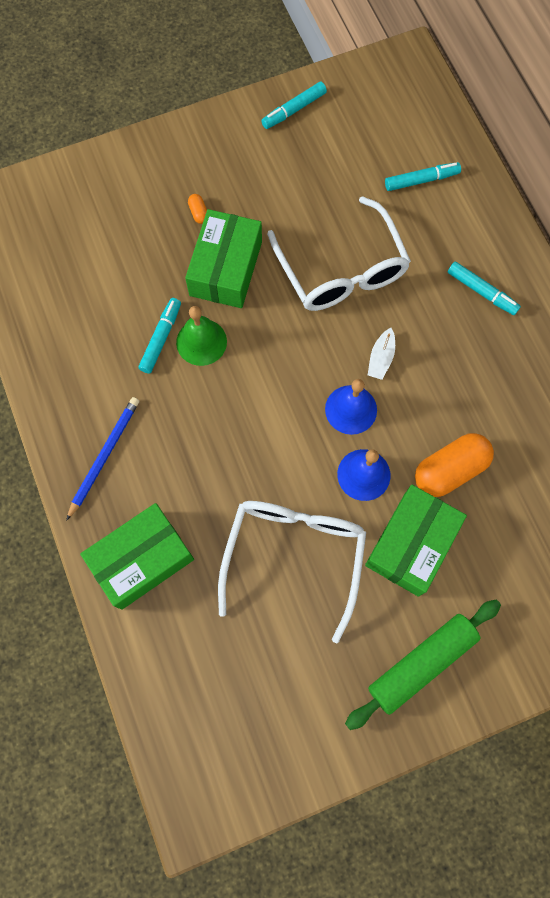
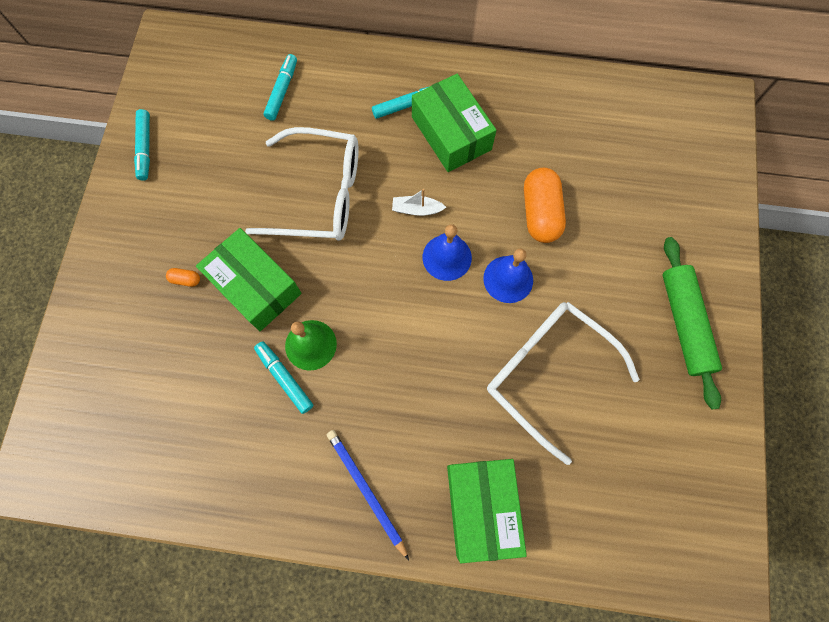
camera: 60 degrees left, 0 degrees up
green box [365,485,467,597] -> green box moved to [412,74,496,172]
white boat [368,328,395,380] -> white boat turned 135 degrees clockwise [392,189,446,216]

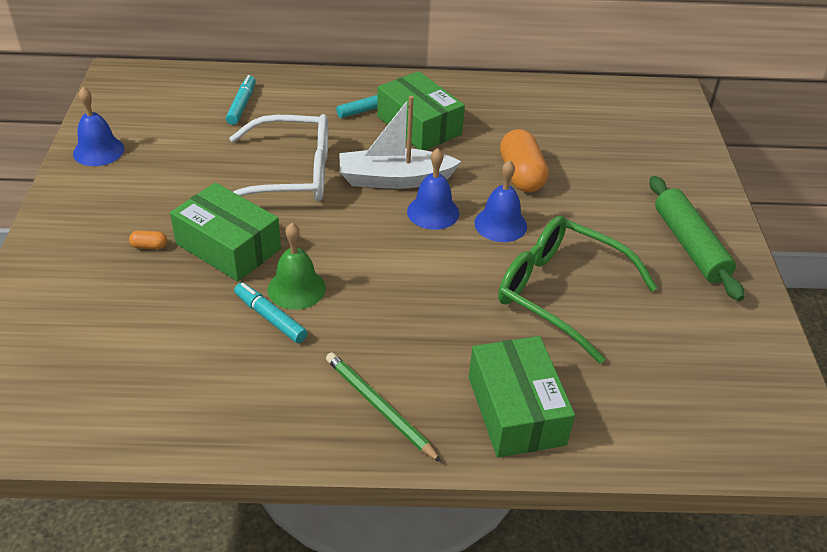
camera: 10 degrees left, 30 degrees down
turquoise marker [134,109,150,181] -> blue bell [73,87,124,166]
blue pencil [327,430,409,560] -> green pencil [326,352,441,462]
white boat [392,189,446,216] -> white boat [340,96,462,189], size x2.15
white glasses [487,302,640,465] -> green glasses [498,216,657,364]

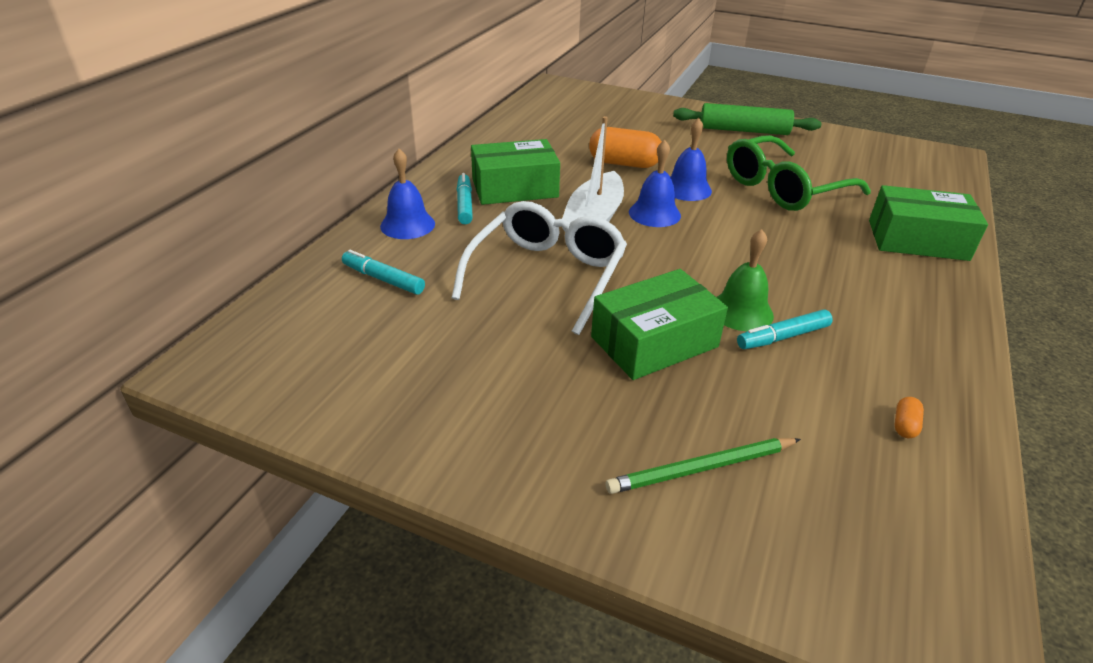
camera: 65 degrees left, 5 degrees down
blue bell [73,87,124,166] -> blue bell moved to [380,149,435,239]
orange capsule [129,231,167,249] -> orange capsule moved to [895,397,924,438]
green pencil [326,352,441,462] -> green pencil moved to [606,438,801,494]

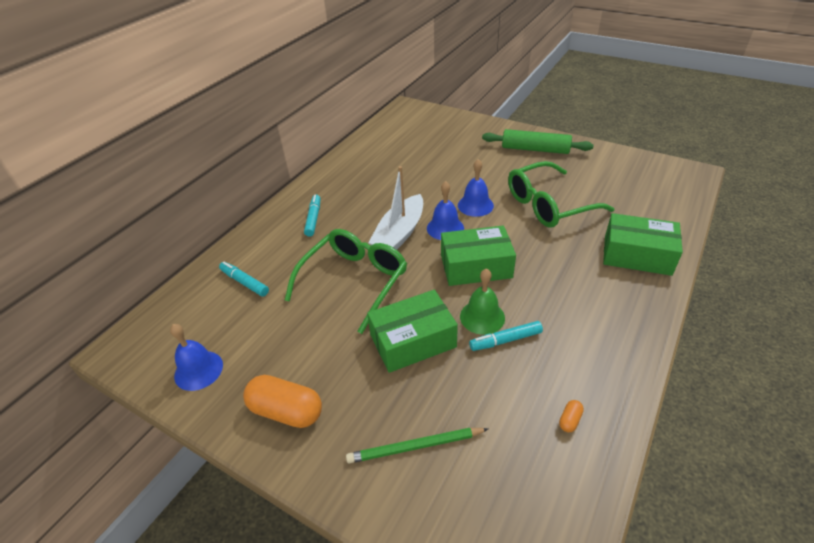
camera: 10 degrees right, 5 degrees up
blue bell [380,149,435,239] -> blue bell moved to [170,324,223,391]
white glasses [452,201,627,335] -> green glasses [285,229,407,334]
green box [471,139,560,205] -> green box moved to [441,226,516,286]
orange capsule [589,127,662,168] -> orange capsule moved to [243,375,322,428]

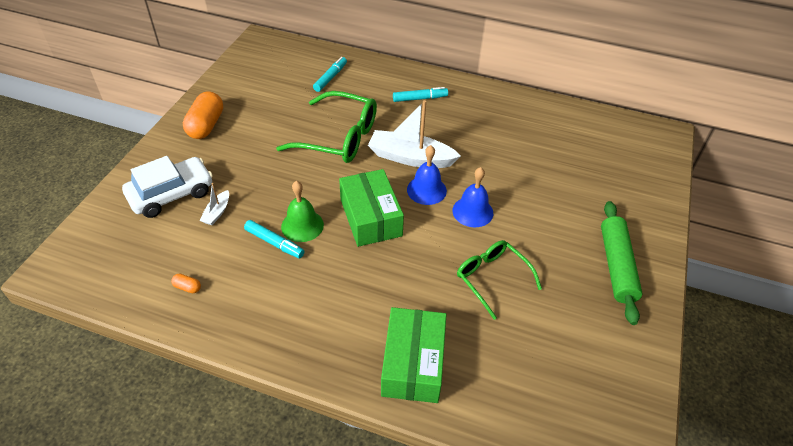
camera: 75 degrees right, 5 degrees up
blue bell [170,324,223,391] -> none
green pencil [346,428,488,463] -> white car [122,156,213,218]
green box [367,290,458,373] -> none
turquoise marker [469,321,543,351] -> turquoise marker turned 150 degrees clockwise [244,220,305,259]
green glasses [508,161,615,228] -> green glasses [457,240,542,320], size x0.64
none -> white boat [199,183,229,225]

